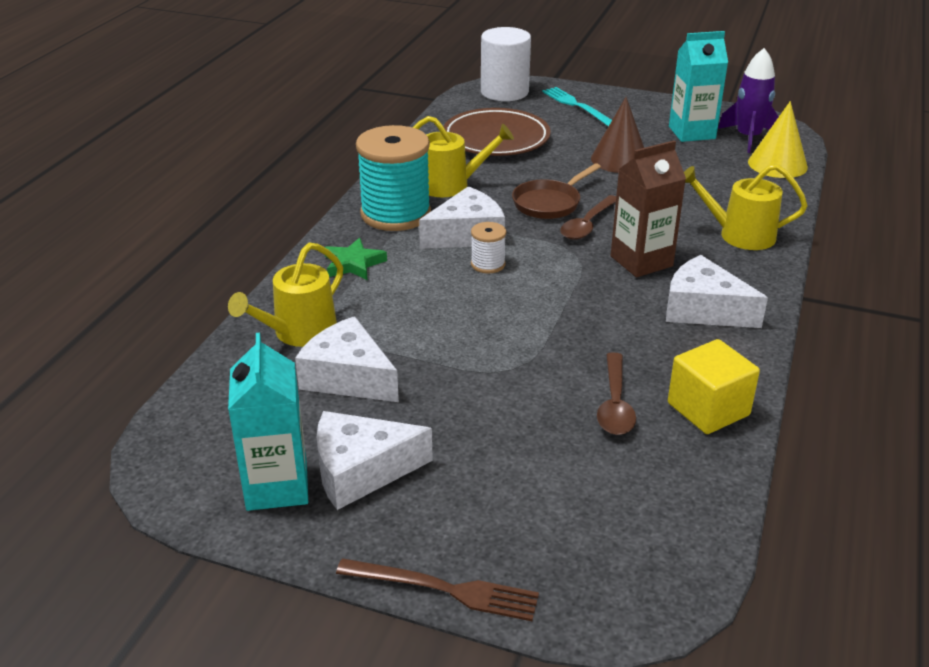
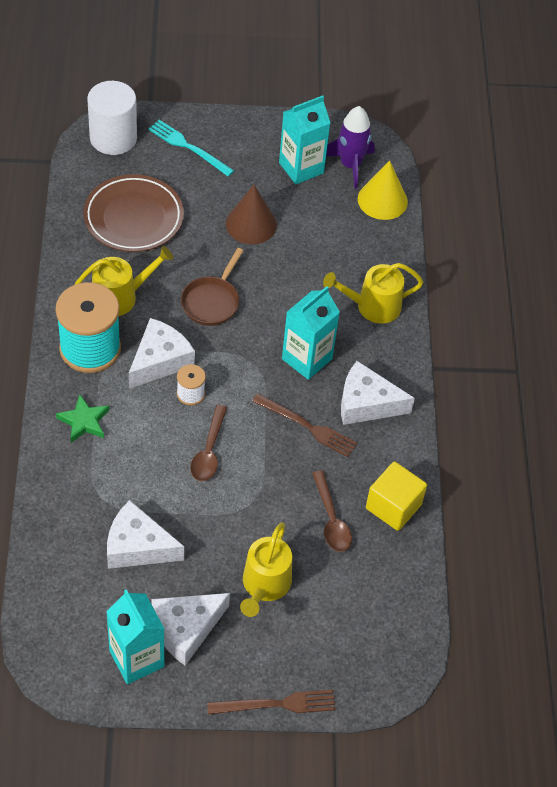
camera: 25 degrees left, 20 degrees up
yellow watering can [228,242,343,347] -> yellow watering can moved to [240,522,292,617]
brown spoon [560,195,616,240] -> brown spoon moved to [190,405,227,481]
brown carton [611,140,686,277] -> turquoise carton [282,286,340,380]
none -> brown fork [252,393,357,457]

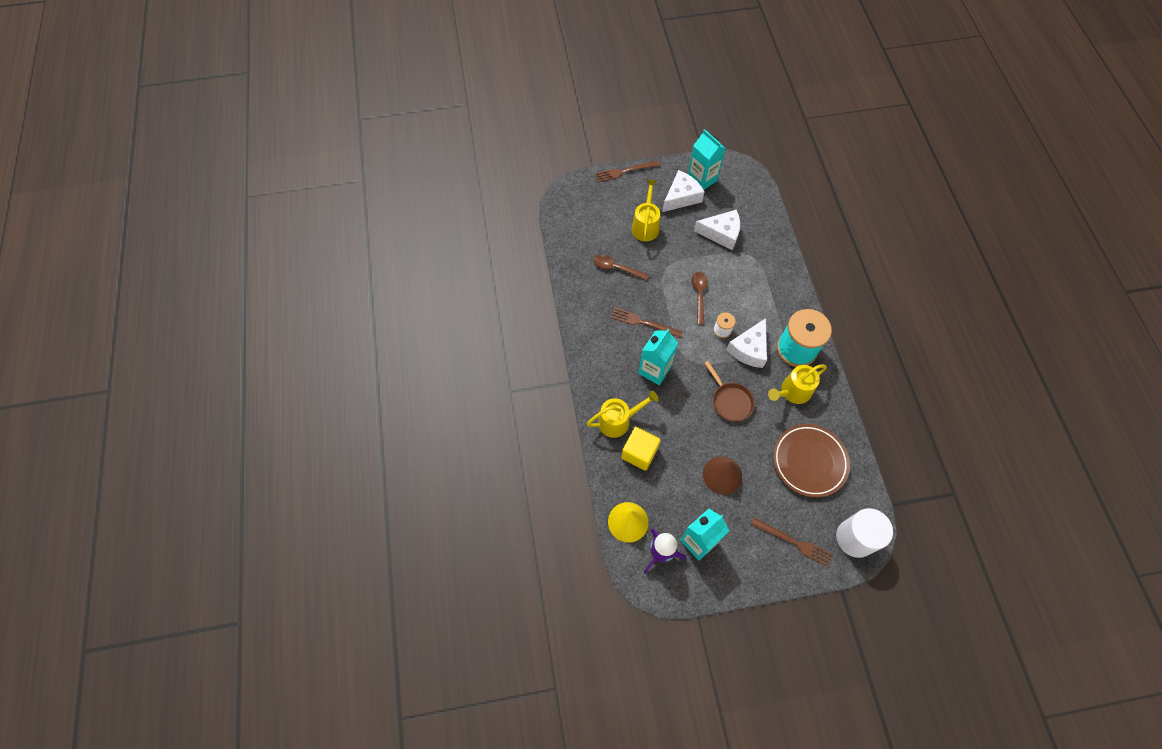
camera: 175 degrees right, 10 degrees up
green star [56,394,109,443] -> none
turquoise fork [148,120,234,176] -> brown fork [751,518,832,567]
brown pan [181,248,244,326] -> brown pan turned 135 degrees clockwise [704,361,755,422]
brown spoon [312,471,352,552] -> brown spoon turned 45 degrees counterclockwise [594,255,648,280]
white cheese [341,361,415,425] -> none
yellow cube [366,462,427,531] -> yellow cube moved to [621,427,661,471]

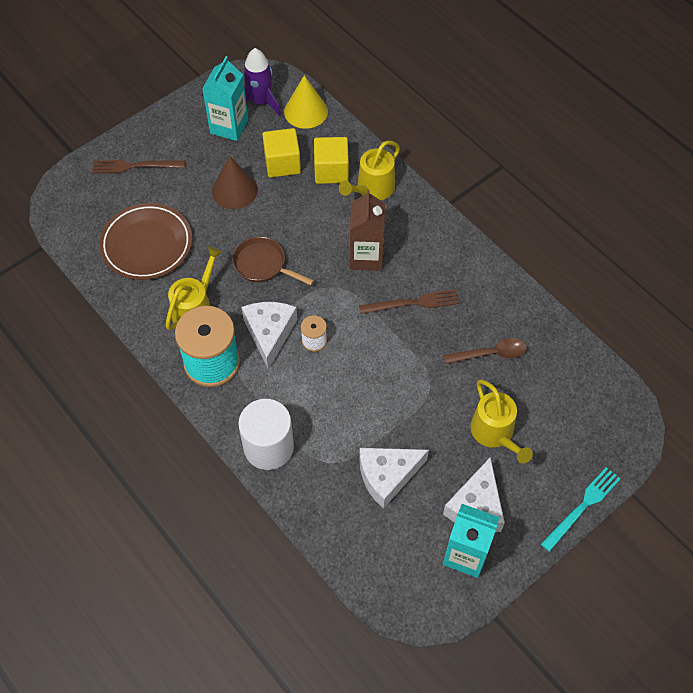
camera: 150 degrees right, 5 degrees down
brown fork [595,161,660,182] -> turquoise fork [541,467,621,552]
turquoise carton [638,329,678,385] -> brown carton [350,189,385,271]
brown spoon [691,272,708,325] -> none
white cylinder [836,508,893,558] -> white cylinder moved to [238,399,294,470]
none -> yellow cube [262,128,301,177]

